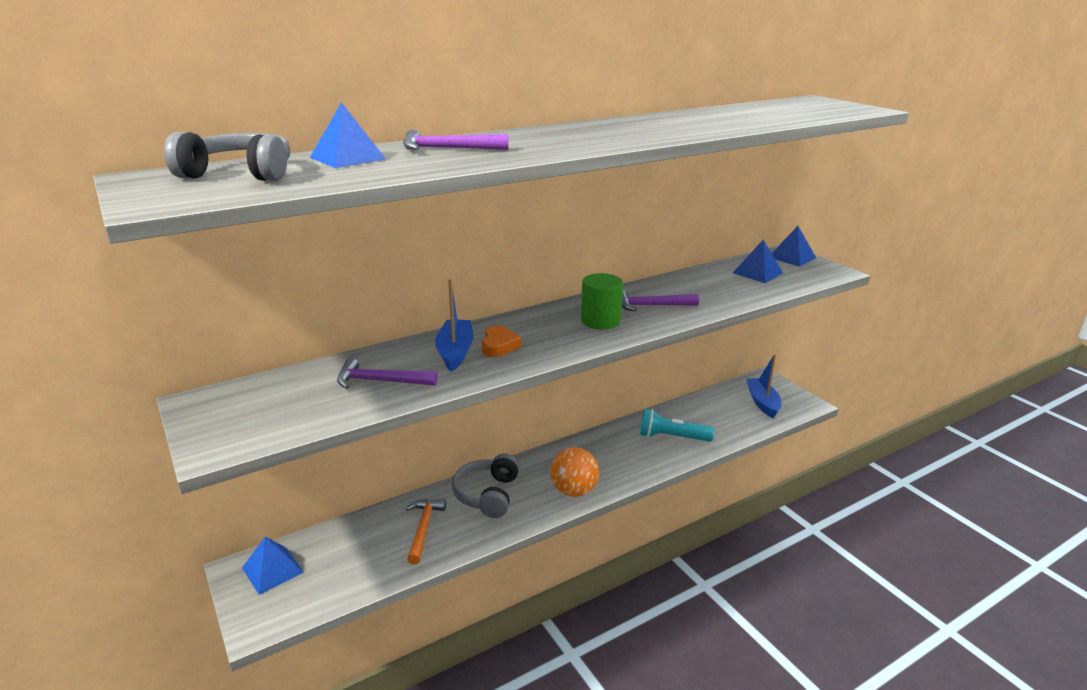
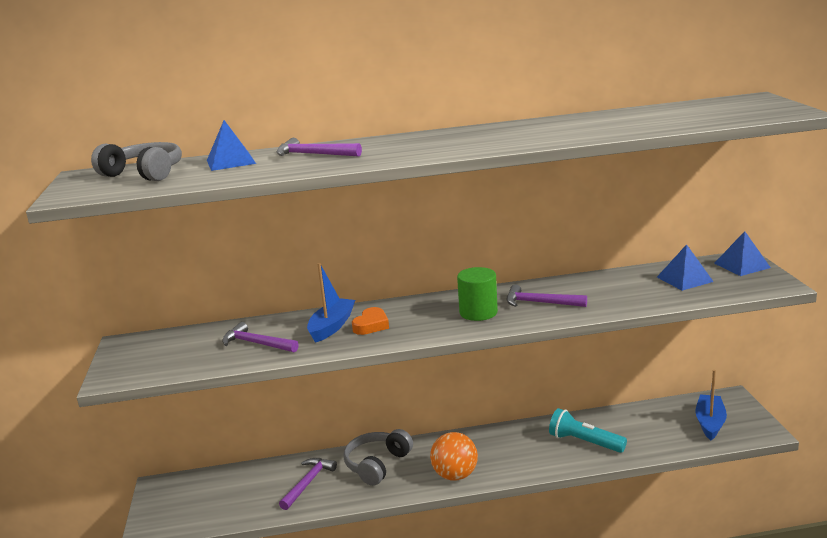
camera: 25 degrees right, 5 degrees down
blue pyramid [242,536,304,595] -> none
orange hammer [405,499,446,564] -> purple hammer [279,458,337,510]

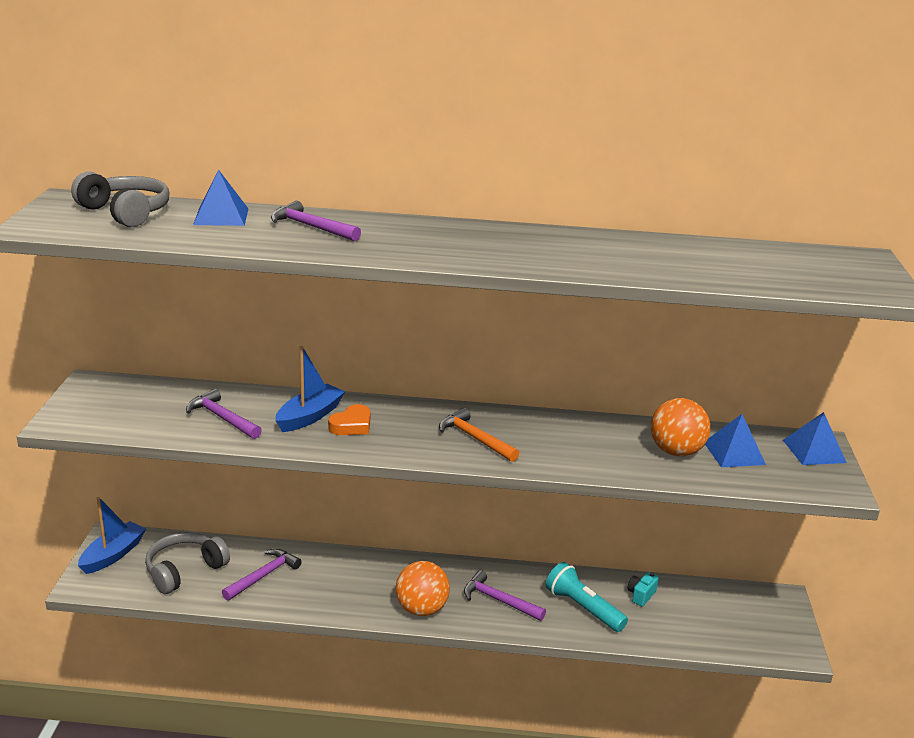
camera: 10 degrees right, 5 degrees up
grey headphones [344,429,413,486] -> grey headphones moved to [145,532,230,594]
green cylinder [457,267,498,321] -> orange hammer [439,408,519,462]
purple hammer [507,285,587,307] -> purple hammer moved to [464,570,546,621]
blue boat [695,370,727,440] -> blue boat moved to [78,497,146,574]
none -> turquoise camera [628,572,659,607]
none -> orange ball [651,398,710,456]

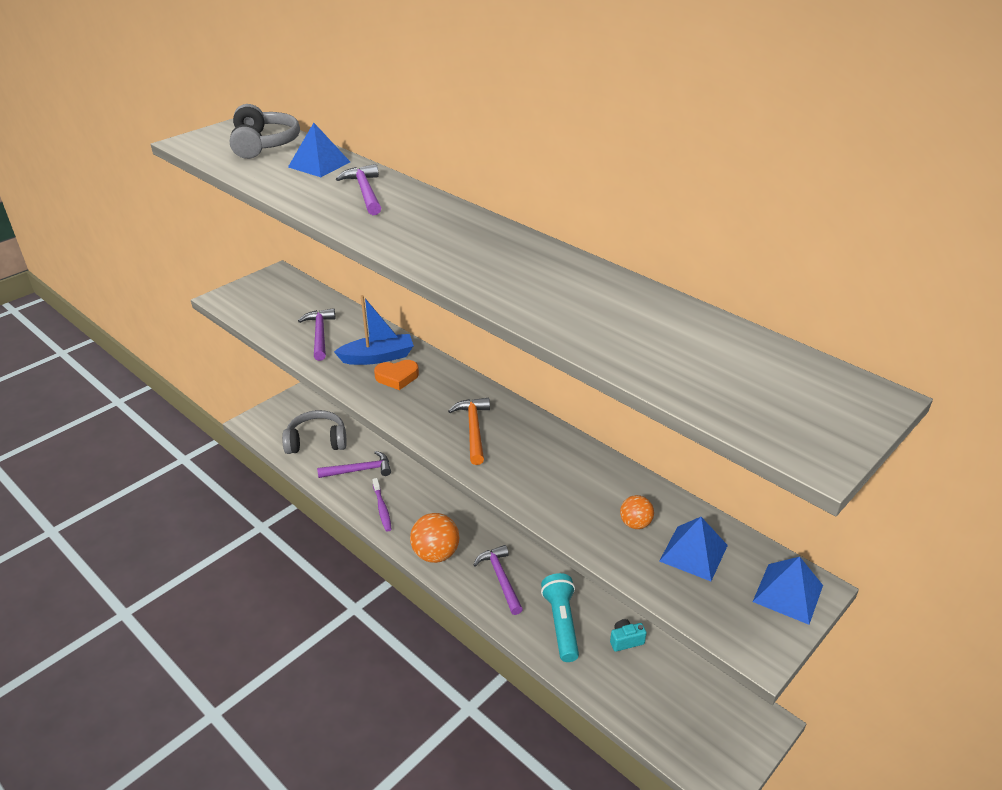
camera: 40 degrees right, 10 degrees up
blue boat [78,497,146,574] -> none
orange ball [651,398,710,456] -> orange ball [620,495,654,529], size x0.53
none -> purple toothbrush [372,478,392,531]

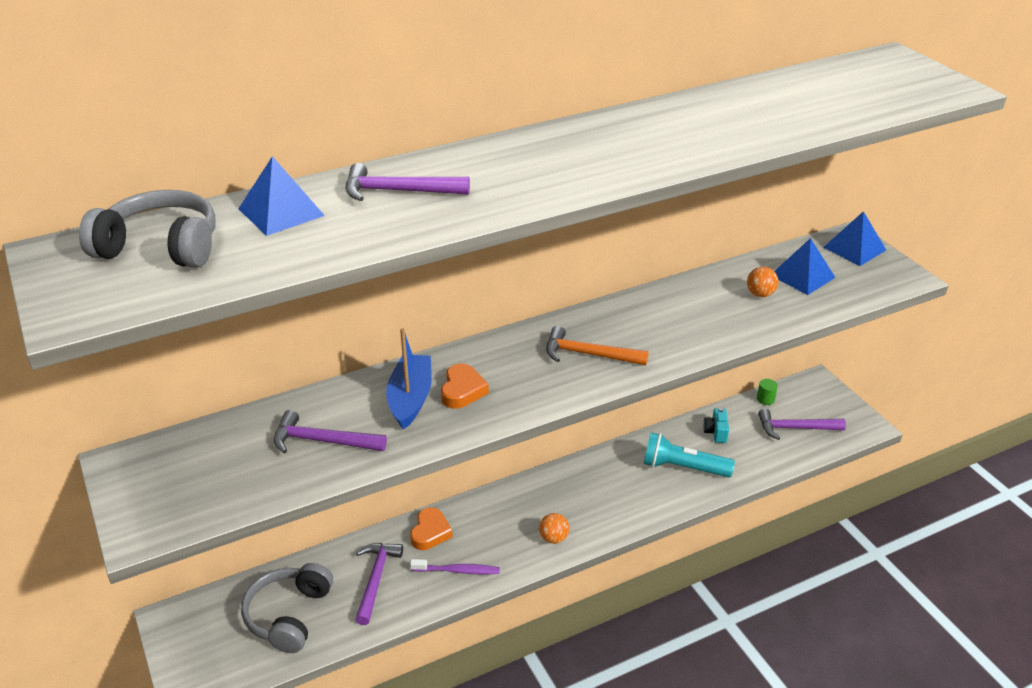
camera: 70 degrees left, 0 degrees up
orange ball [410,513,460,563] -> orange ball [539,513,569,544], size x0.53
purple hammer [473,545,523,615] -> purple hammer moved to [758,409,846,440]
none -> orange heart [410,507,453,550]
none -> green cylinder [757,379,778,405]

